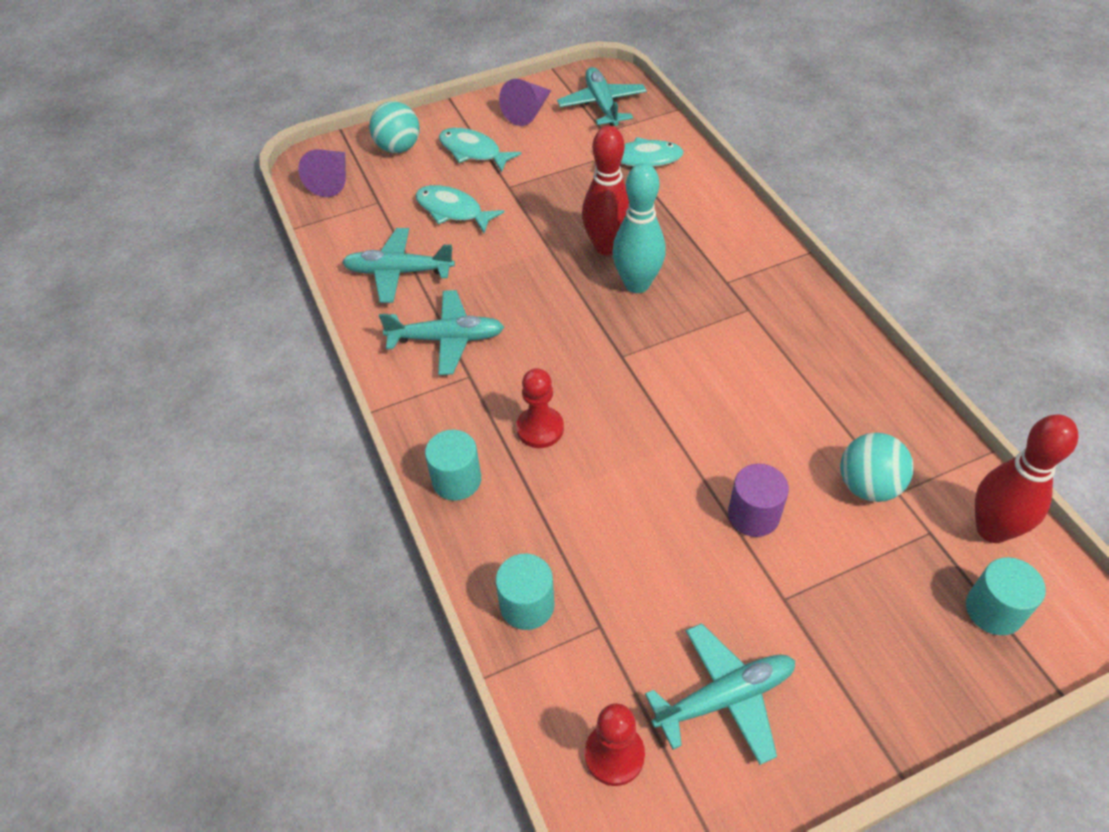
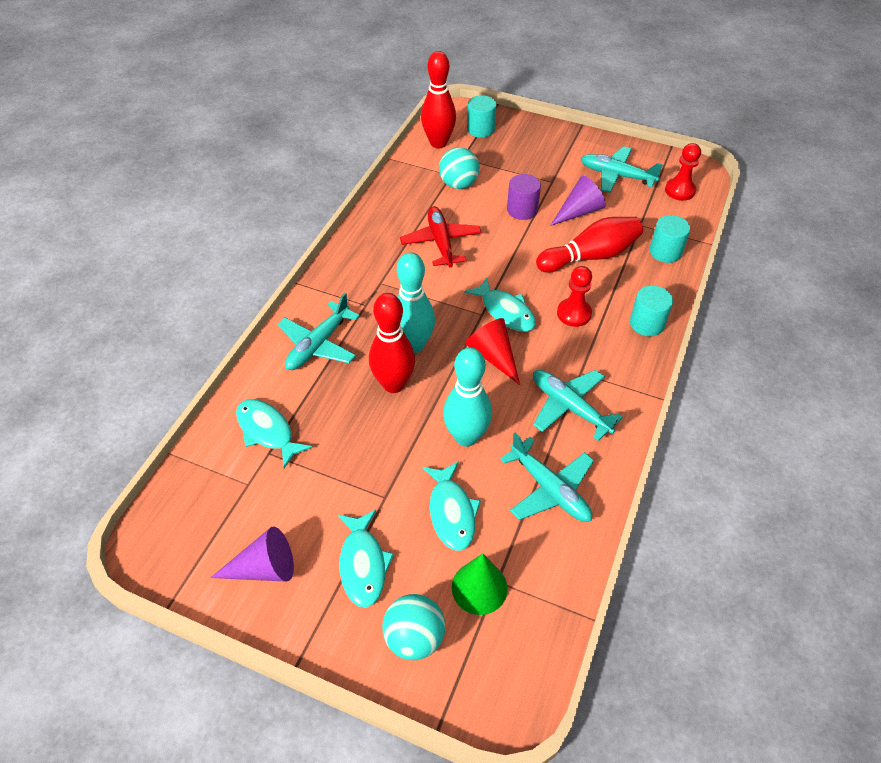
camera: 135 degrees left, 0 degrees up
purple cone [298,149,346,197] -> purple cone moved to [550,176,606,226]
turquoise plane [557,67,647,126] -> turquoise plane moved to [278,293,360,370]
none -> red plane [400,206,482,268]
none -> turquoise bowling pin [443,347,492,447]
none -> green cone [452,554,508,615]
none -> turquoise fish [464,278,536,332]
none -> red cone [466,318,520,385]
none -> red bowling pin [536,217,643,273]

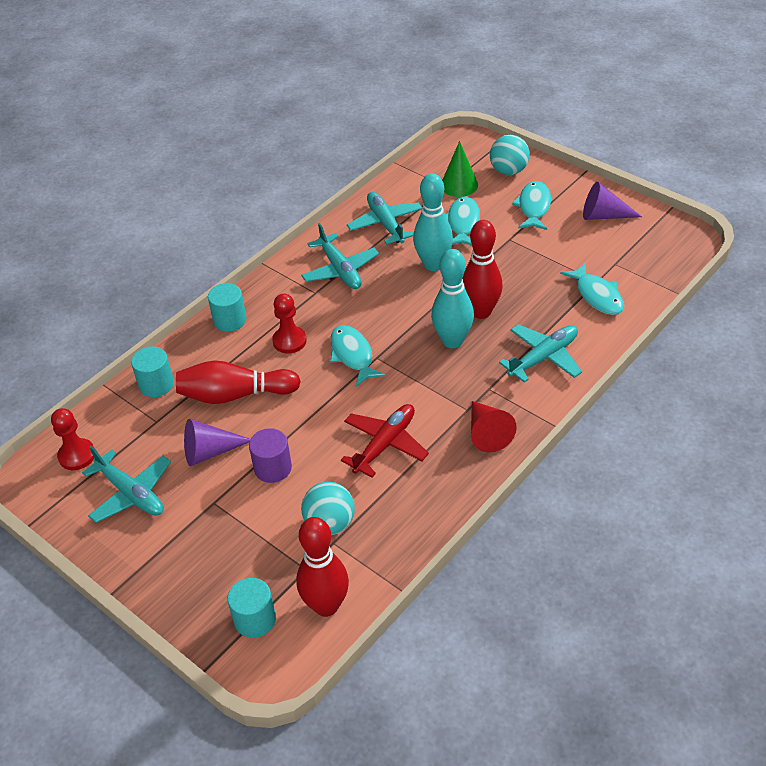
camera: 160 degrees left, 5 degrees down
red plane [400,206,482,268] -> red plane turned 150 degrees counterclockwise [341,404,429,477]
red cone [466,318,520,385] -> red cone moved to [471,401,517,452]

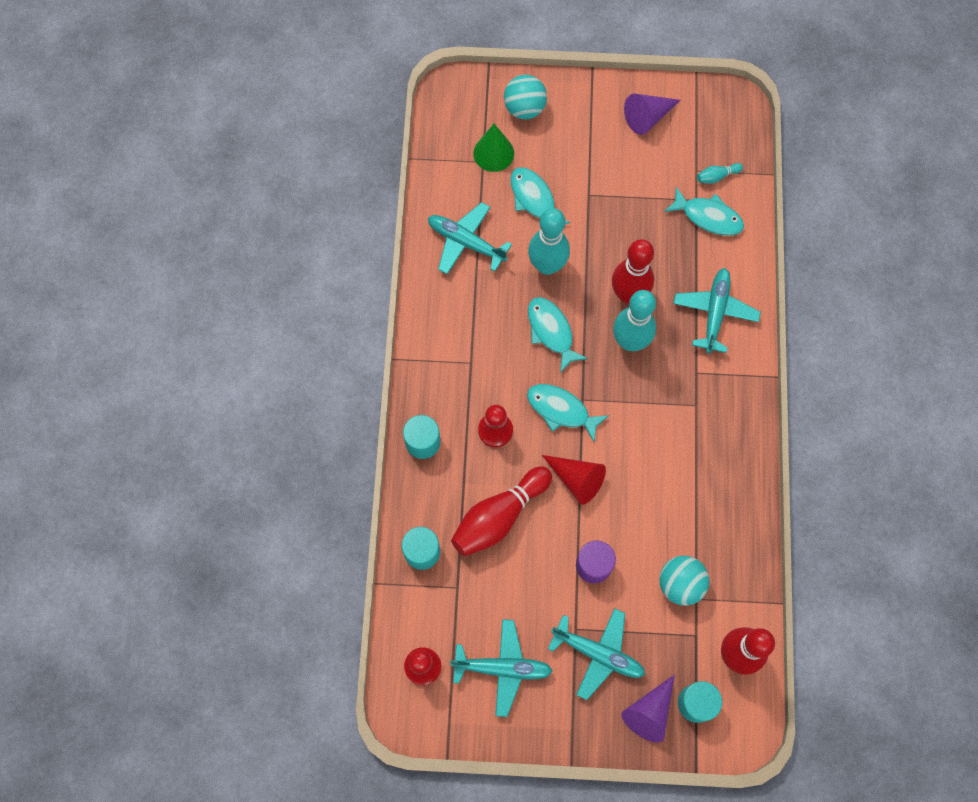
camera: 40 degrees left, 25 degrees up
purple cone [184,419,250,466] -> purple cone moved to [621,674,675,743]
turquoise plane [301,223,379,289] -> turquoise plane moved to [548,608,645,700]
red plane [341,404,429,477] -> none
red cone [471,401,517,452] -> red cone moved to [542,455,606,505]
turquoise fish [512,181,551,230] -> turquoise fish moved to [528,297,588,373]
none -> turquoise bowling pin [697,163,743,184]

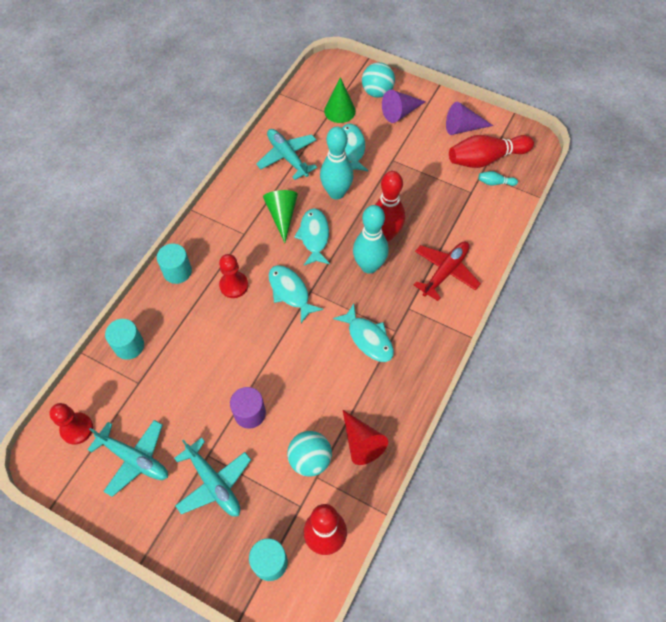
camera: 25 degrees right, 10 degrees down
red bowling pin [451,466,552,556] -> red bowling pin moved to [449,135,534,168]
red cone [542,455,606,505] -> red cone moved to [343,410,388,465]
purple cone [621,674,675,743] -> purple cone moved to [382,90,426,123]
turquoise fish [664,187,744,236] -> turquoise fish moved to [333,303,394,362]
turquoise plane [673,268,761,353] -> red plane [414,242,481,301]
none -> green cone [263,190,298,243]

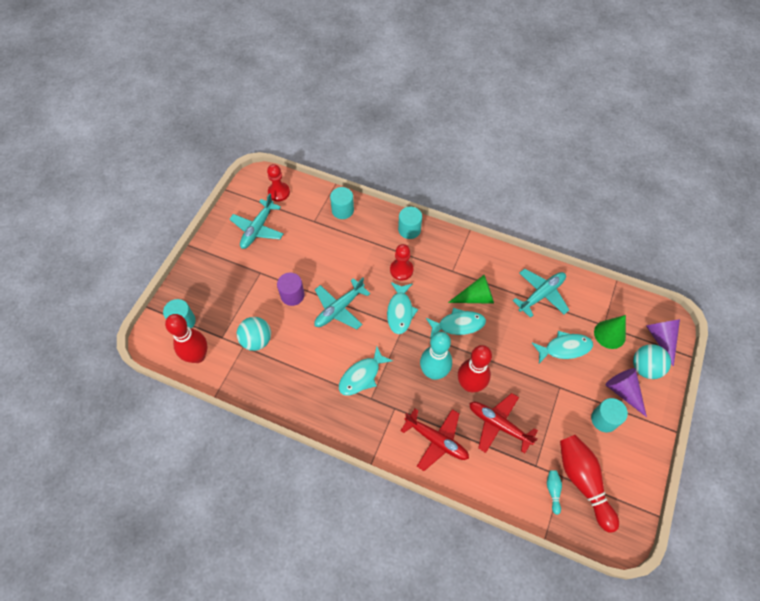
camera: 85 degrees right, 0 degrees up
turquoise plane [174,438,251,516] -> turquoise plane moved to [314,278,370,330]
turquoise fish [269,265,323,323] -> turquoise fish turned 135 degrees clockwise [387,282,418,334]
turquoise bowling pin [320,126,354,200] -> none
red cone [343,410,388,465] -> none
purple cone [446,102,493,135] -> purple cone moved to [646,319,680,367]
none -> red plane [469,393,538,453]
none -> turquoise cylinder [591,398,628,432]

